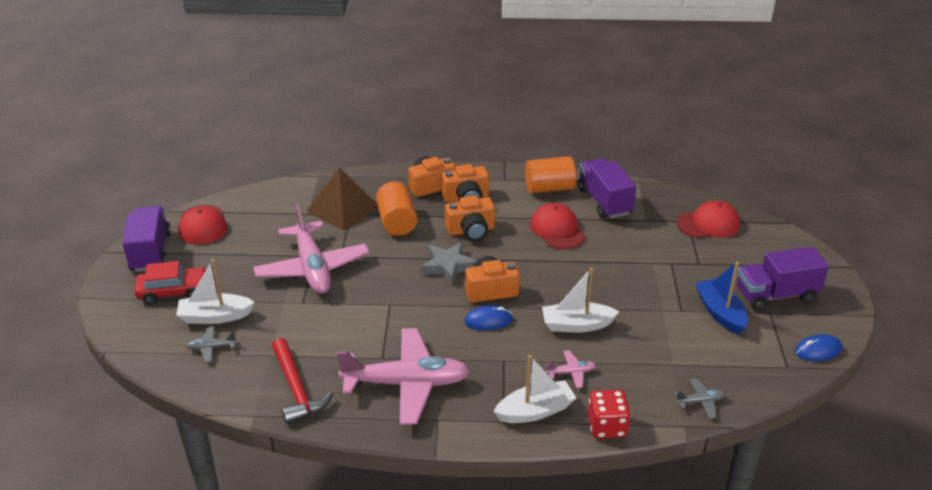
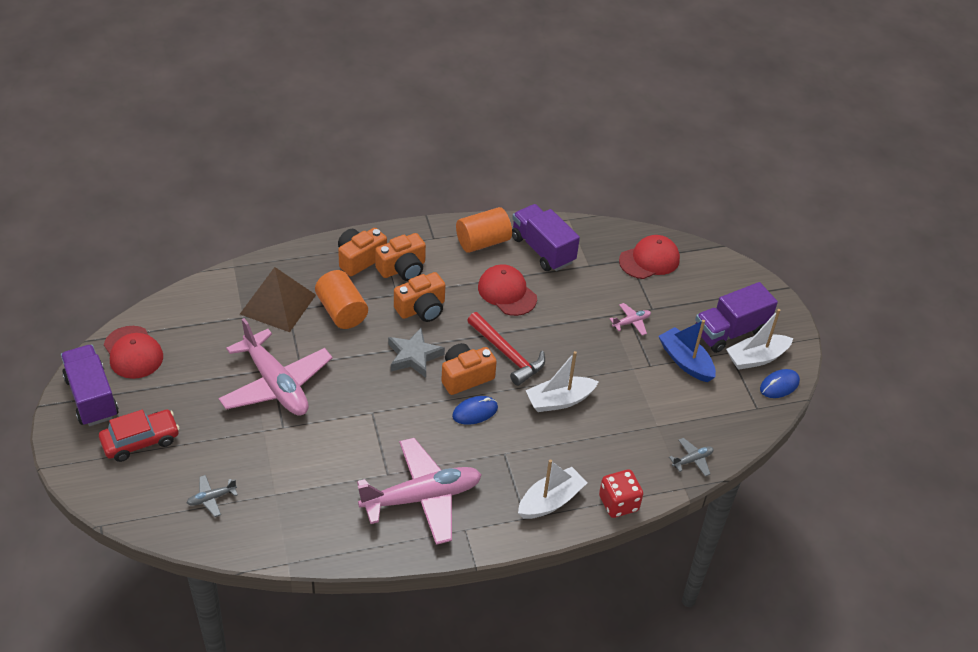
camera: 20 degrees left, 10 degrees up
white boat [176,259,255,324] -> white boat moved to [726,309,793,370]
red hammer [272,338,334,424] -> red hammer moved to [467,312,545,386]
pink plane [546,350,596,388] -> pink plane moved to [609,303,651,336]

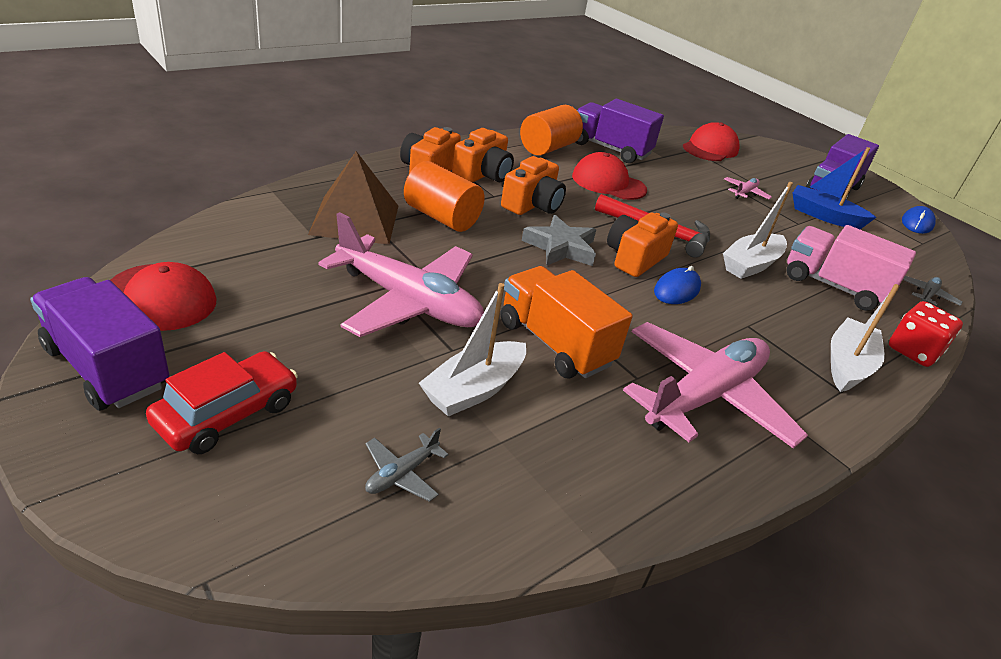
camera: 25 degrees left, 10 degrees down
white boat [726,309,793,370] -> white boat moved to [419,283,526,417]
none -> orange truck [501,266,633,379]
none -> pink truck [786,225,916,311]

